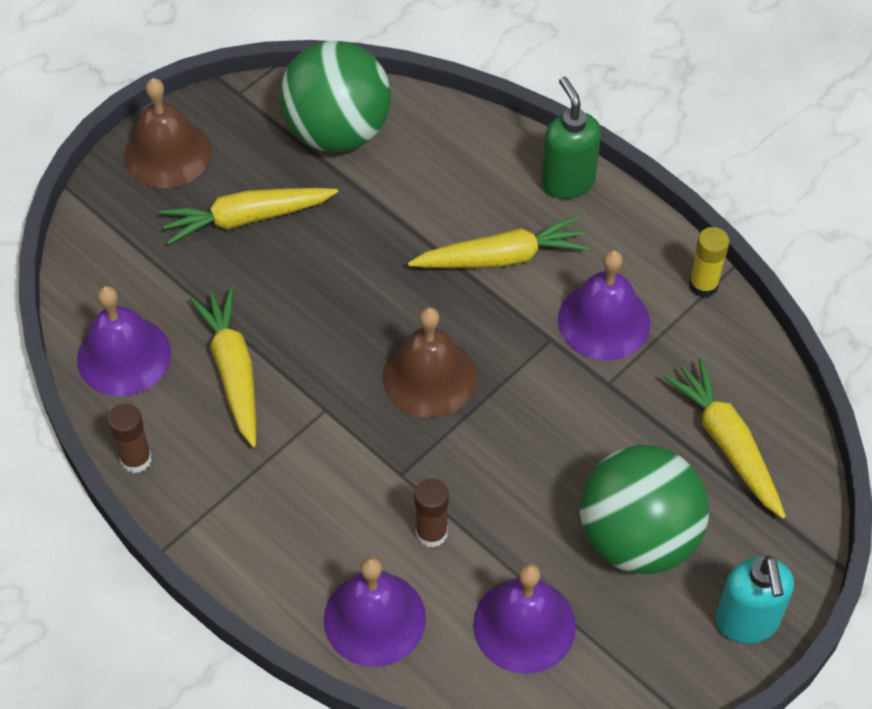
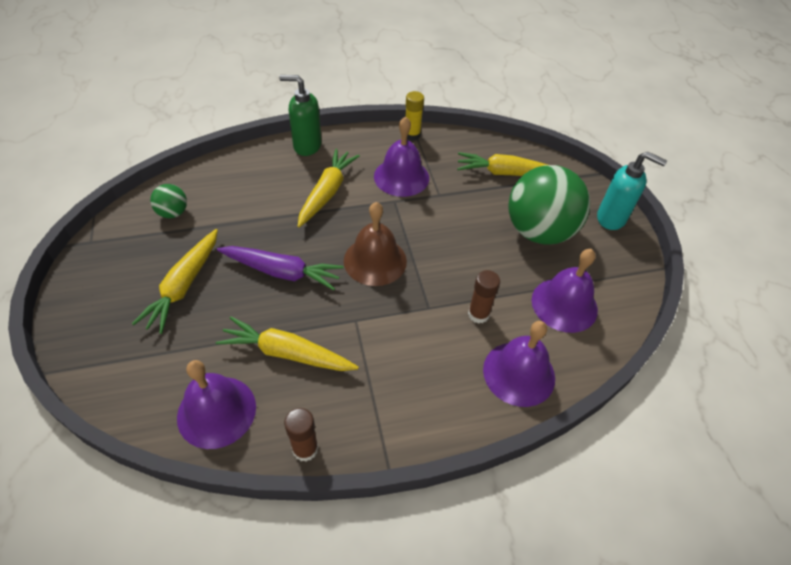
camera: 60 degrees left, 5 degrees down
brown bell [124,78,212,188] -> none
green ball [280,40,391,152] -> green ball [150,184,187,218], size x0.44
none -> purple carrot [217,246,344,290]

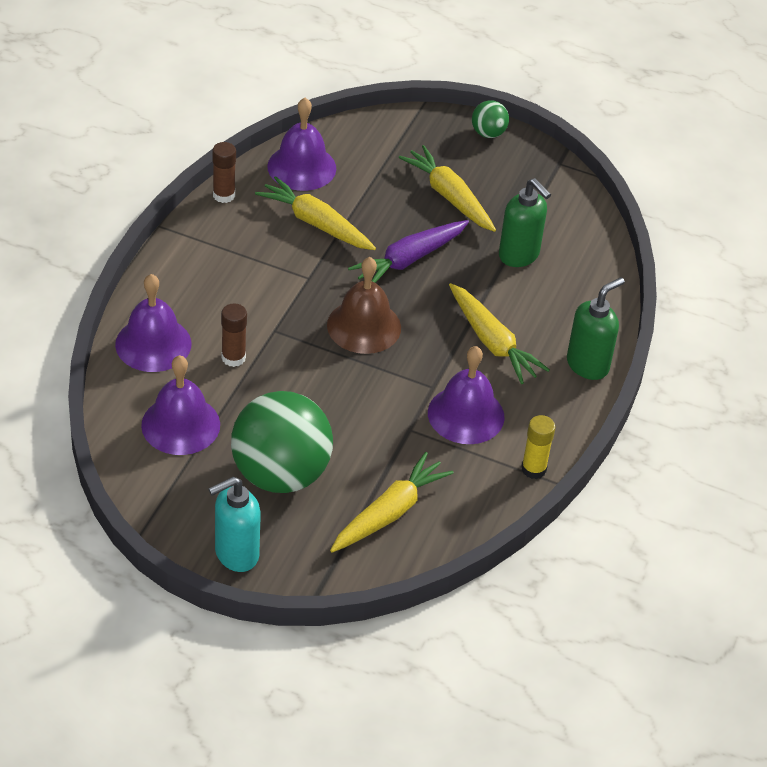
camera: 125 degrees right, 5 degrees down
green ball [150,184,187,218] -> green ball moved to [472,100,509,138]
yellow carrot [216,317,359,371] -> yellow carrot turned 105 degrees counterclockwise [255,176,376,250]
none -> green soap dispenser [499,178,551,267]

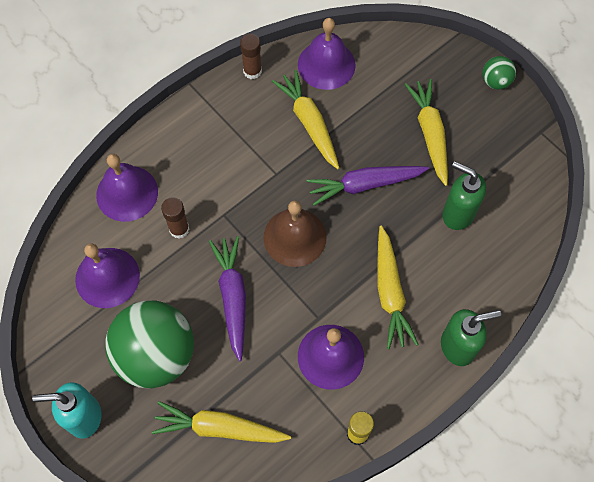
camera: 30 degrees right, 20 degrees up
yellow carrot [330,452,454,553] -> yellow carrot turned 150 degrees counterclockwise [152,401,291,443]
green soap dispenser [499,178,551,267] -> green soap dispenser turned 135 degrees clockwise [442,161,486,230]
none -> purple carrot [209,236,246,361]

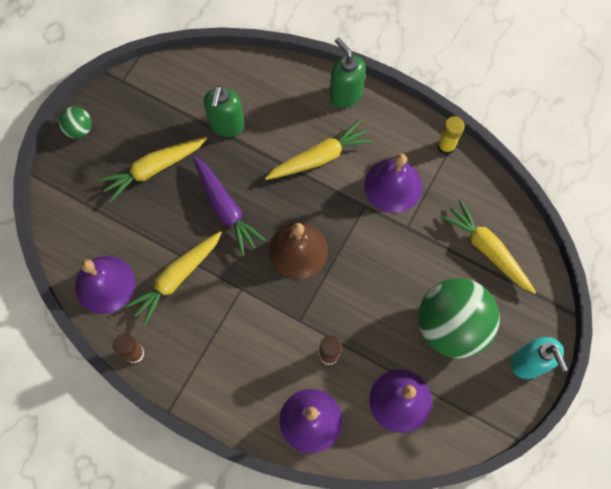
camera: 110 degrees left, 5 degrees up
yellow carrot [152,401,291,443] -> yellow carrot turned 150 degrees clockwise [441,200,536,294]
purple carrot [209,236,246,361] -> none

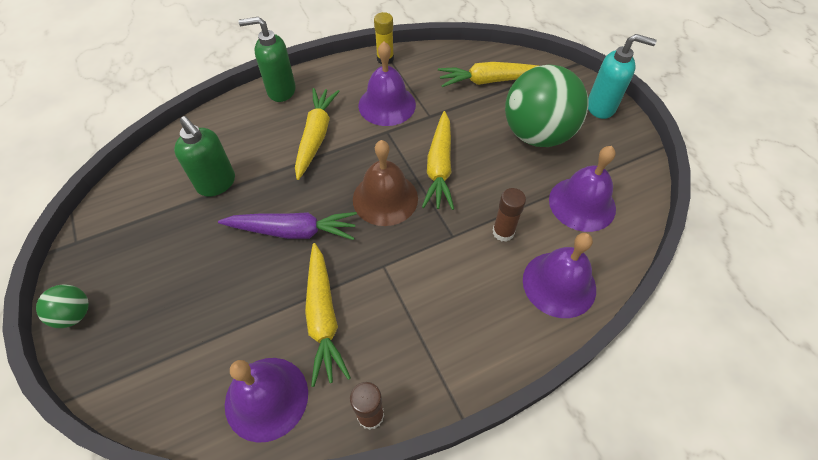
camera: 55 degrees left, 15 degrees down
yellow carrot [98,137,207,202] -> yellow carrot moved to [422,111,454,210]

